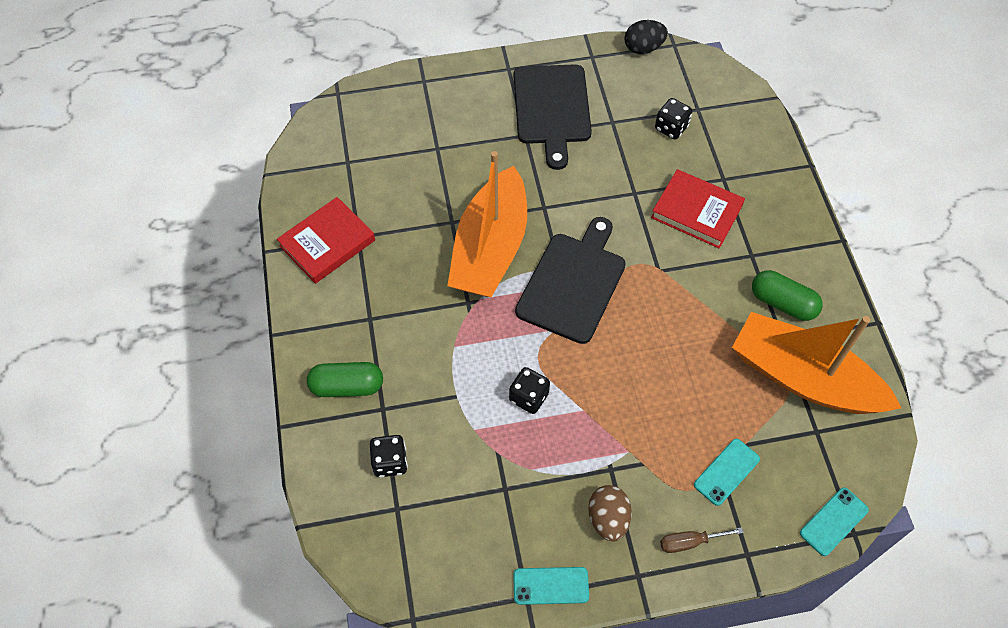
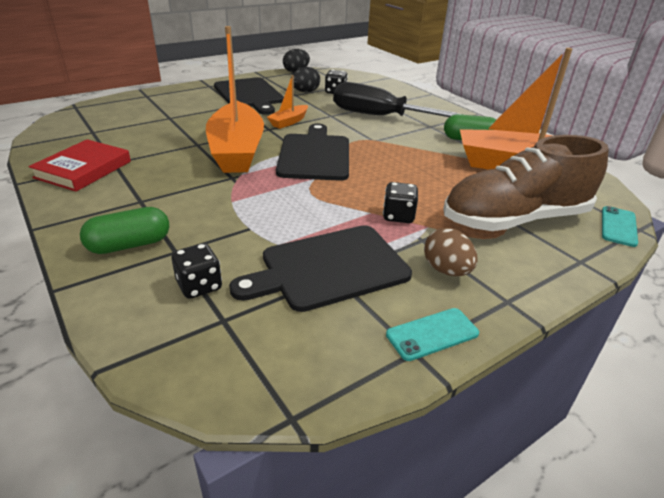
camera: 25 degrees left, 25 degrees down
black dice [509,367,550,414] -> black dice moved to [383,182,418,223]
red book [651,169,745,248] -> black screwdriver [333,82,464,117]
brown screwdriver [660,527,744,553] -> none
turquoise phone [694,439,760,506] -> brown shoe [443,135,609,231]
none -> black cutting board [229,225,412,312]
none -> orange boat [267,75,308,129]
none -> black egg [291,67,320,92]

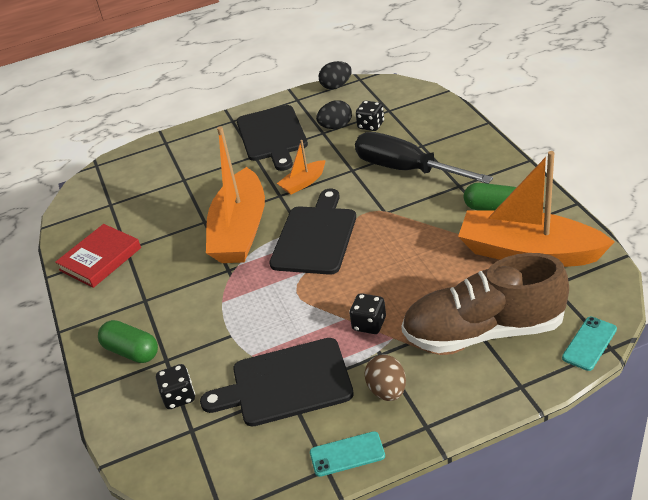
camera: 20 degrees right, 5 degrees up
green capsule [80,207,169,254] -> green capsule turned 45 degrees clockwise [98,320,158,363]

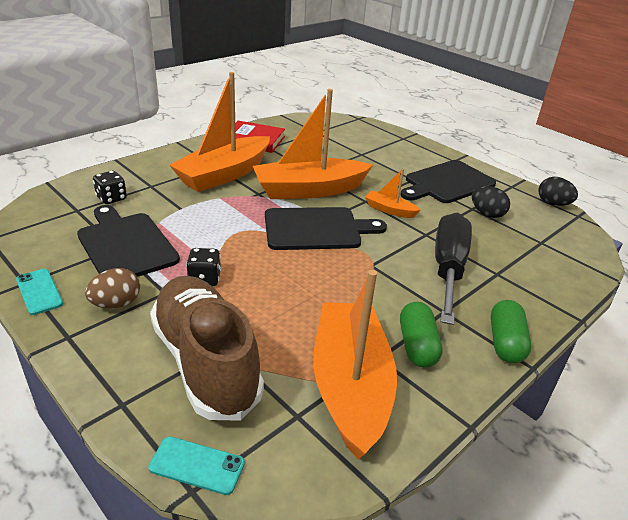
camera: 60 degrees right, 5 degrees down
green capsule [98,320,158,363] -> green capsule moved to [491,300,531,363]
black dice [356,101,384,131] -> none
none -> orange boat [169,72,270,192]

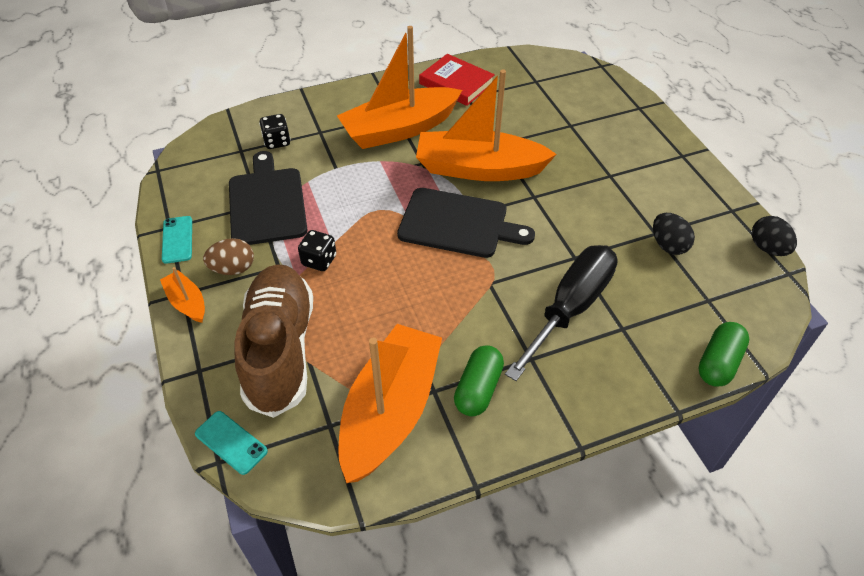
camera: 25 degrees right, 15 degrees up
orange boat [365,168,420,218] -> orange boat moved to [160,267,205,323]
black cutting board [400,160,496,203] -> none
green capsule [491,300,531,363] -> green capsule moved to [698,322,749,387]

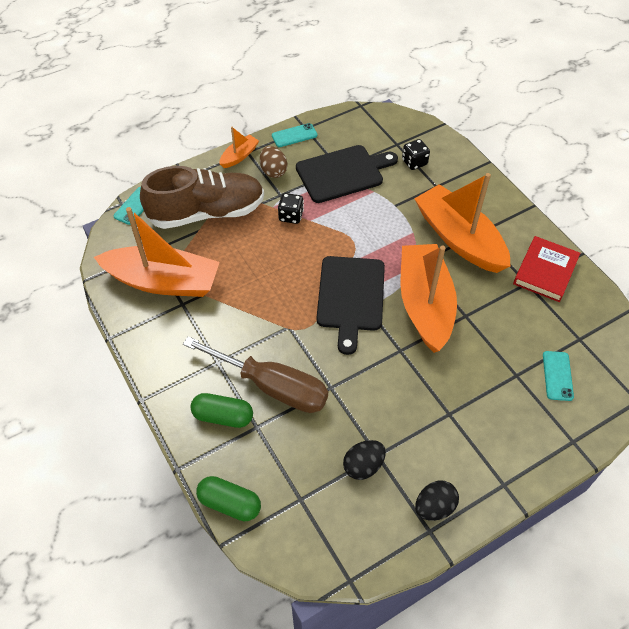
camera: 80 degrees right, 5 degrees up
green capsule [454,345,504,417] -> green capsule moved to [190,393,253,428]
black screwdriver [505,245,618,381] -> brown screwdriver [183,336,328,413]
black egg [752,216,797,256] -> black egg moved to [415,481,459,521]
none -> turquoise phone [543,351,574,401]

